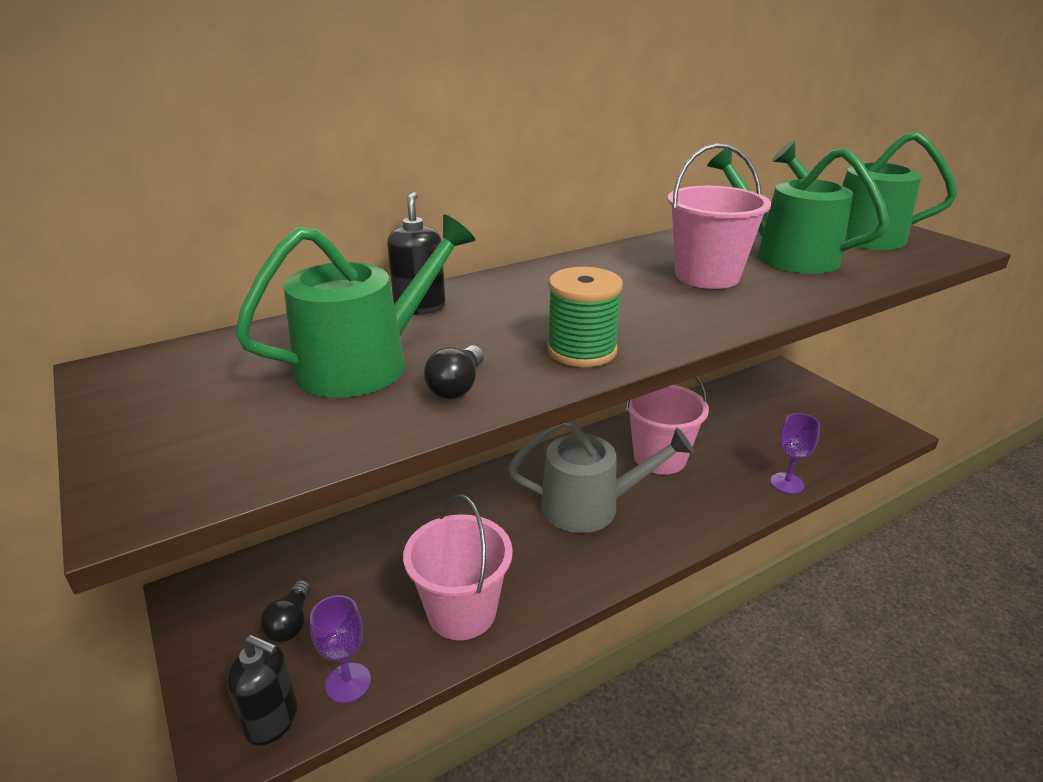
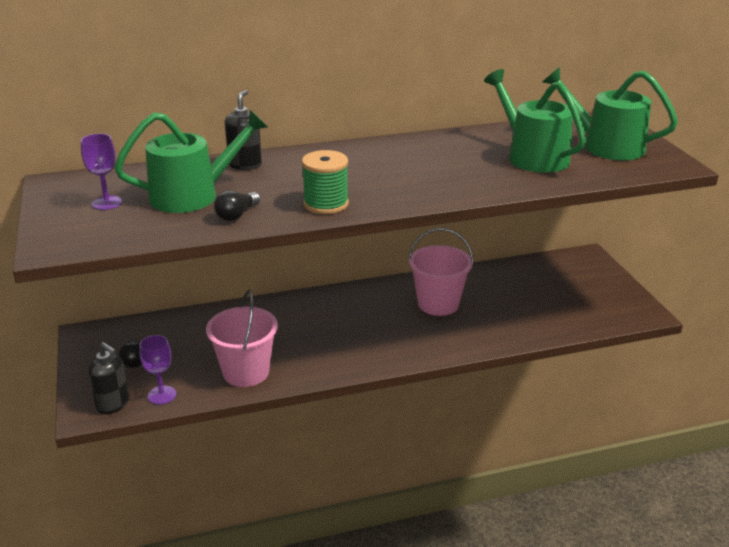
camera: 15 degrees right, 0 degrees up
grey watering can [508,421,694,533] -> none
pink bucket [667,143,771,289] -> none
purple goblet [770,413,820,494] -> purple goblet moved to [81,134,122,210]

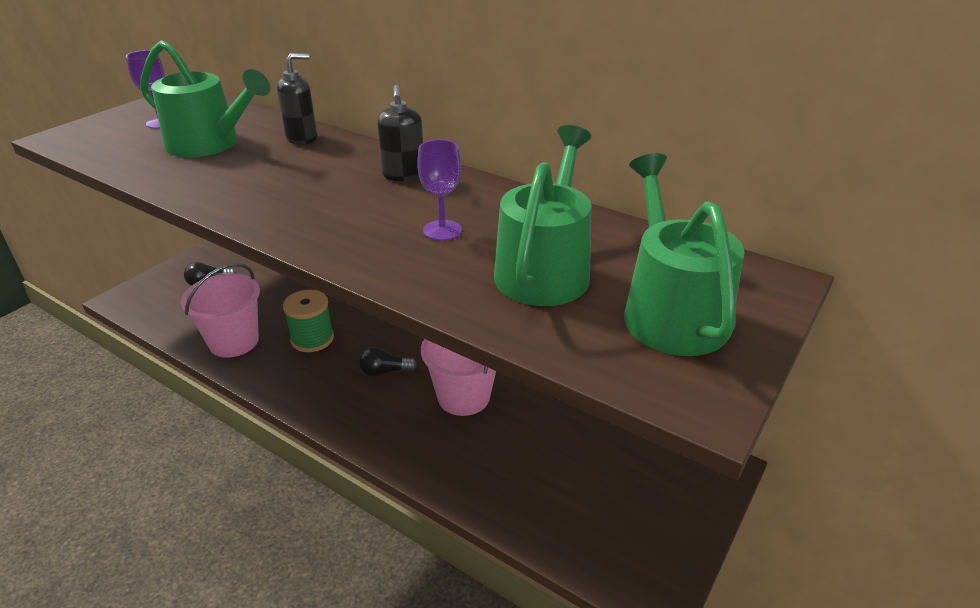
camera: 50 degrees right, 5 degrees up
black soap dispenser [88,342,129,414] -> black soap dispenser moved to [377,85,423,181]
purple goblet [139,335,176,405] -> purple goblet moved to [417,139,462,241]
black light bulb [214,190,260,221] -> black light bulb moved to [359,347,417,377]
green spool [302,150,349,214] -> green spool moved to [283,290,334,352]

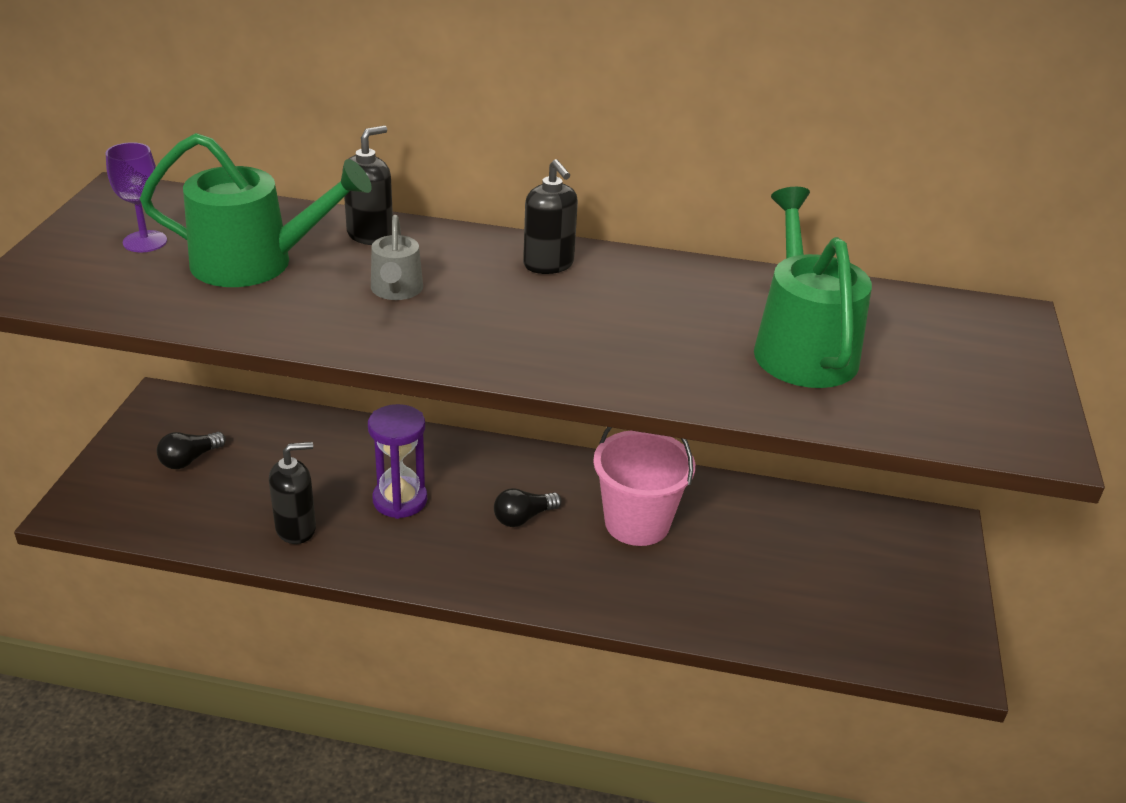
camera: 25 degrees left, 0 degrees up
pink bucket [181,263,260,358] -> black soap dispenser [269,442,316,544]
green spool [283,290,334,352] -> purple hourglass [368,404,427,519]
purple goblet [417,139,462,241] -> none
green watering can [624,153,745,356] -> none
none -> grey watering can [371,215,423,300]

